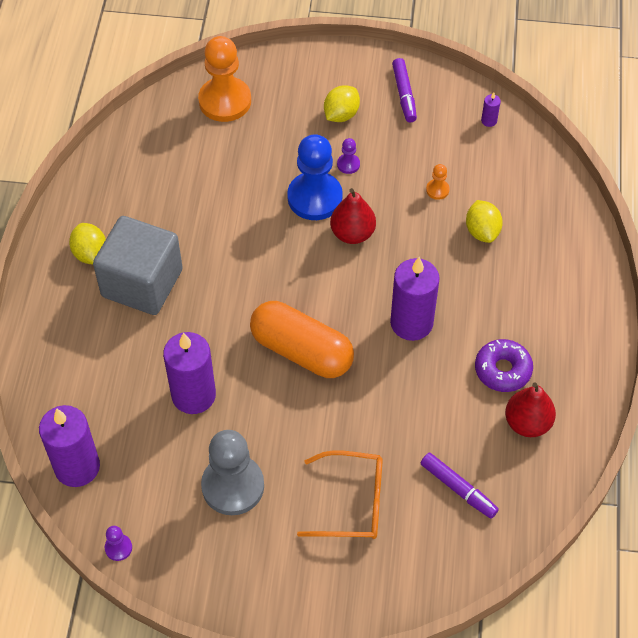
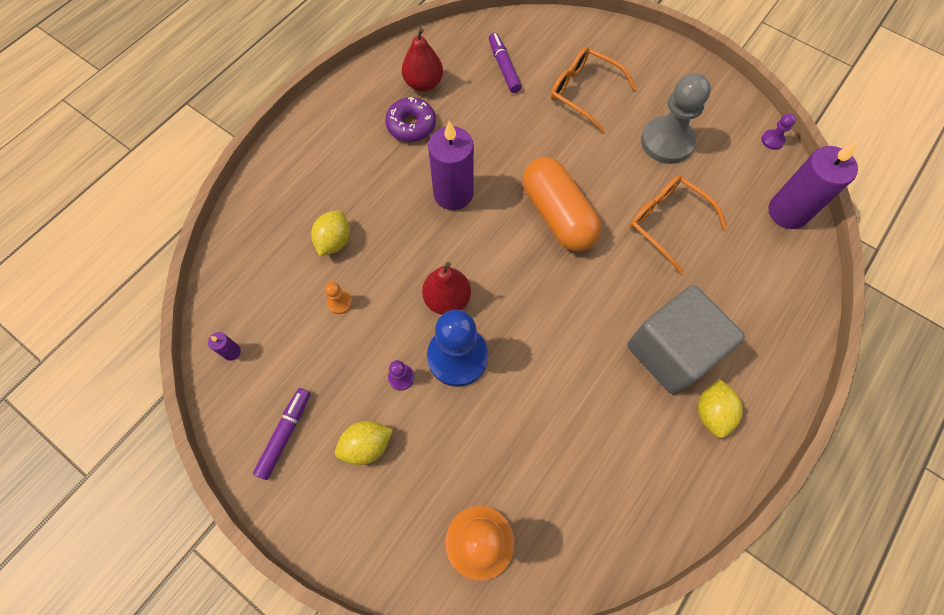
camera: 150 degrees left, 10 degrees up
purple candle [163,332,216,414] -> orange glasses [630,175,727,274]

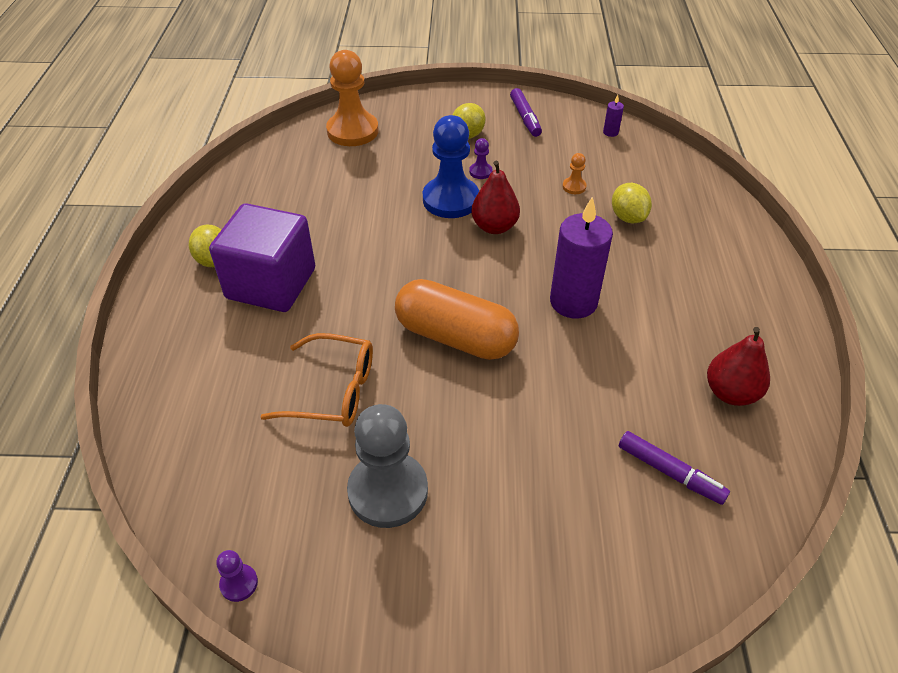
camera: 145 degrees right, 20 degrees down
purple donut [385,97,436,142] -> none
orange glasses [551,47,637,133] -> none
grey cube [627,285,745,394] -> purple cube [209,203,315,312]
purple candle [768,141,858,229] -> none

